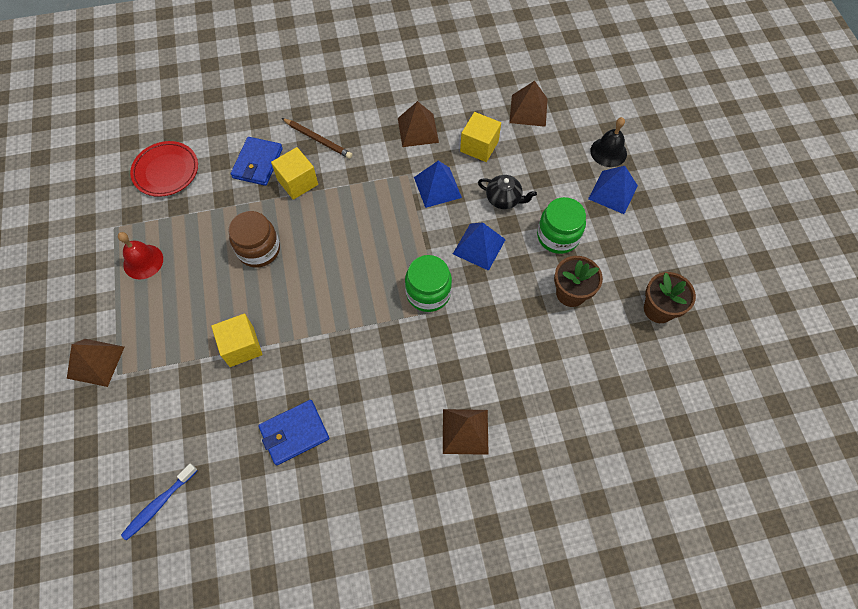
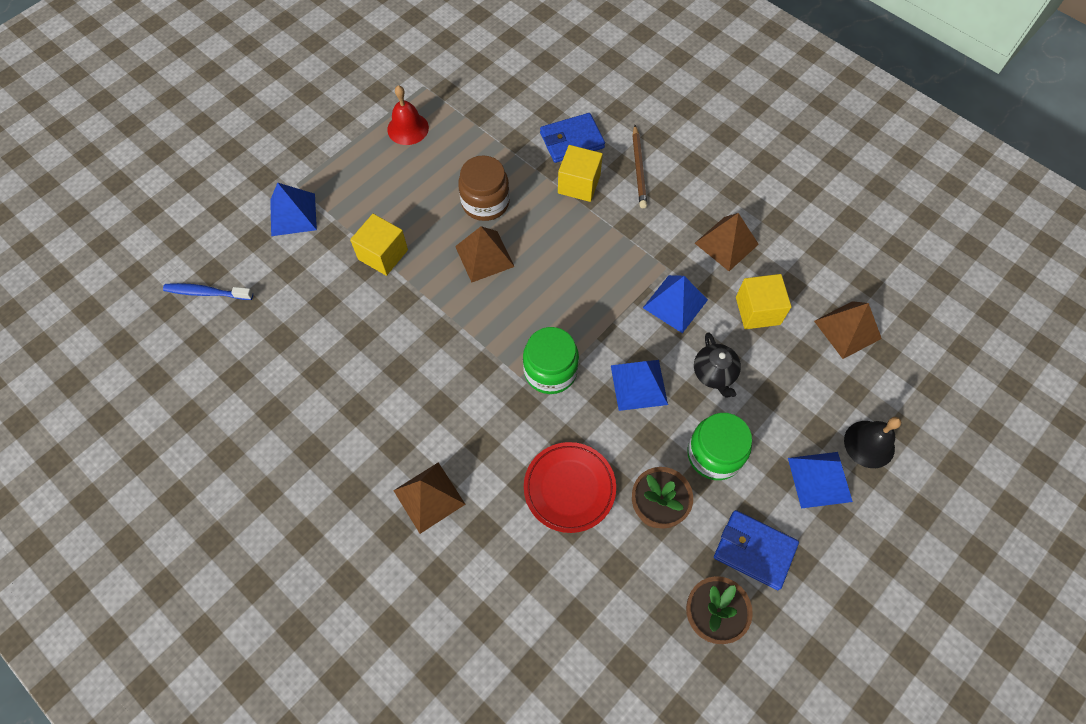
camera: 55 degrees right, 0 degrees up
brown pyramid [67,339,124,387] -> brown pyramid moved to [455,226,515,282]
red plate [130,141,198,197] -> red plate moved to [524,442,616,533]
blue wallet [258,400,329,465] -> blue wallet moved to [714,510,799,590]
none -> blue pyramid [270,183,317,236]

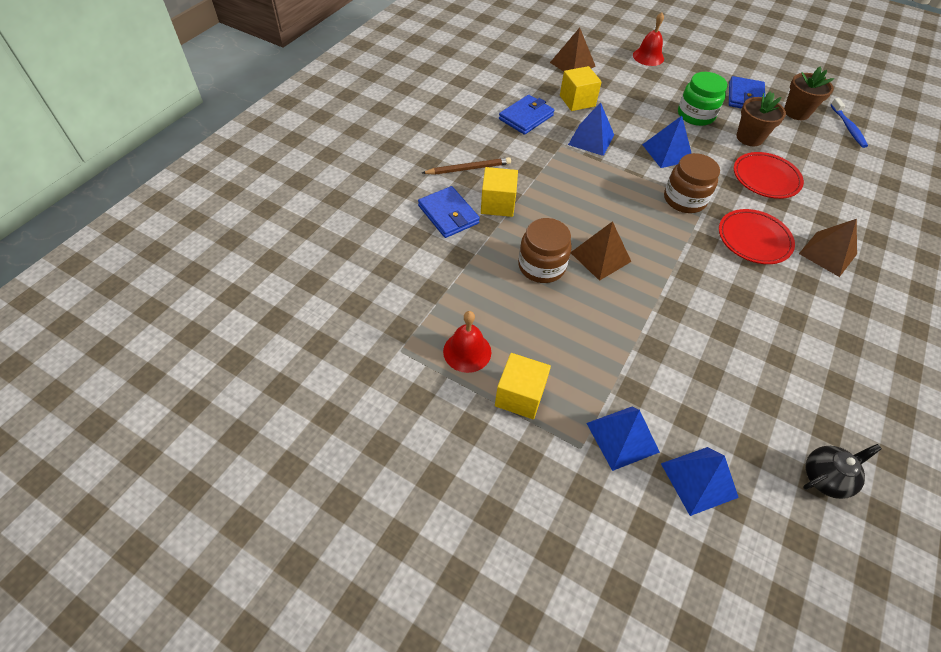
camera: 105 degrees left, 10 degrees down
blue toothbrush [163,283,253,300] -> blue toothbrush moved to [830,98,868,148]
yellow cube [350,214,408,276] -> yellow cube moved to [495,353,551,419]
green jar [523,327,579,394] -> brown jar [664,153,720,213]
black teapot [694,332,741,398] -> black teapot moved to [803,444,882,499]
brown pyramid [695,213,759,271] -> blue wallet [499,95,554,135]
blue pyramid [788,452,853,508] -> blue pyramid moved to [661,447,739,516]
black bell [844,417,901,468] -> red bell [633,12,664,66]
none -> red plate [719,209,795,264]

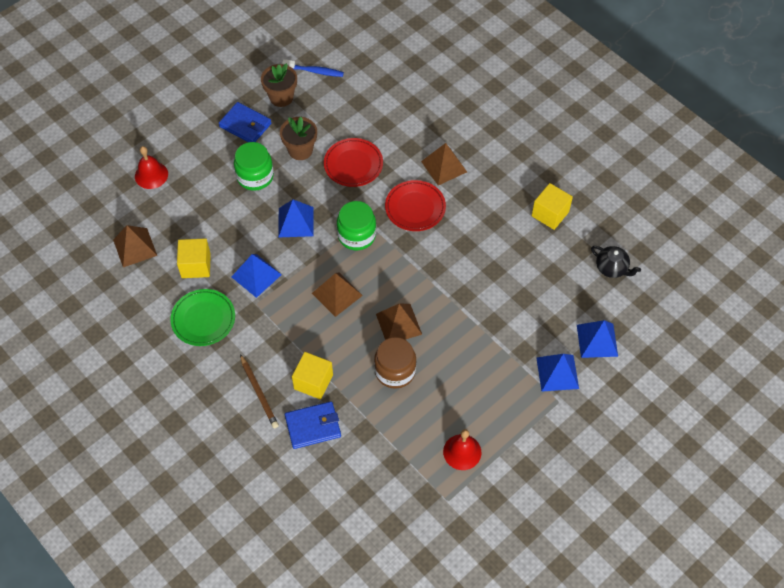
camera: 70 degrees left, 5 degrees up
brown pencil [422,157,511,175] -> brown pencil turned 150 degrees clockwise [240,354,279,428]
yellow cube [495,353,551,419] -> yellow cube moved to [532,183,573,230]
blue wallet [499,95,554,135] -> green plate [170,289,235,346]
brown jar [664,153,720,213] -> green jar [337,201,376,250]
black teapot [803,444,882,499] -> black teapot turned 135 degrees clockwise [591,246,641,278]
none -> brown pyramid [312,273,363,317]

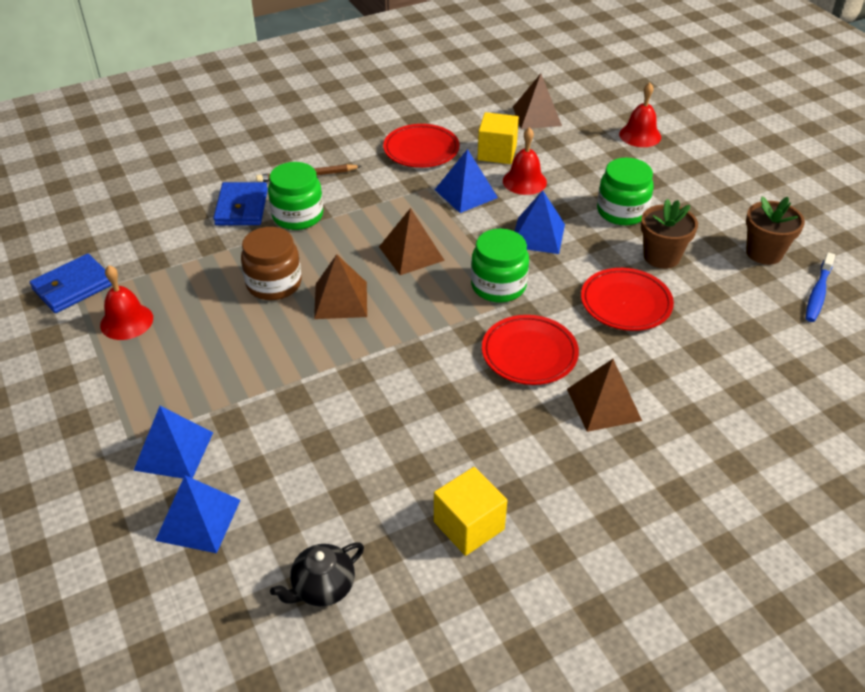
camera: 105 degrees right, 15 degrees down
green plate [170,289,235,346] -> red plate [383,124,459,168]
blue wallet [219,102,271,142] -> blue wallet moved to [30,254,112,313]
yellow cube [292,352,333,400] -> green jar [268,162,323,230]
none -> red bell [503,127,547,195]

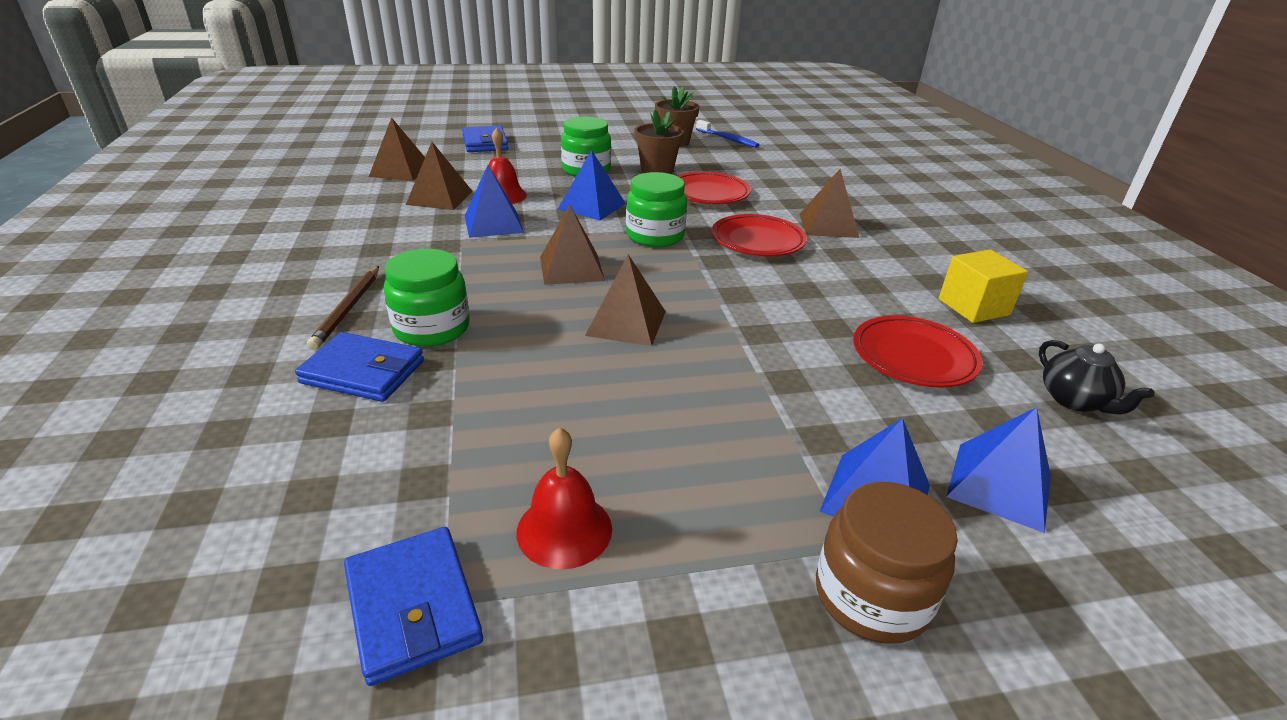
camera: 75 degrees left, 10 degrees down
brown jar [241,227,302,300] -> brown jar moved to [816,482,958,644]
red plate [383,124,459,168] -> red plate moved to [853,316,983,388]
yellow cube [477,112,519,164] -> brown pyramid [406,142,473,210]
red bell [619,82,661,147] -> blue wallet [462,126,508,152]

